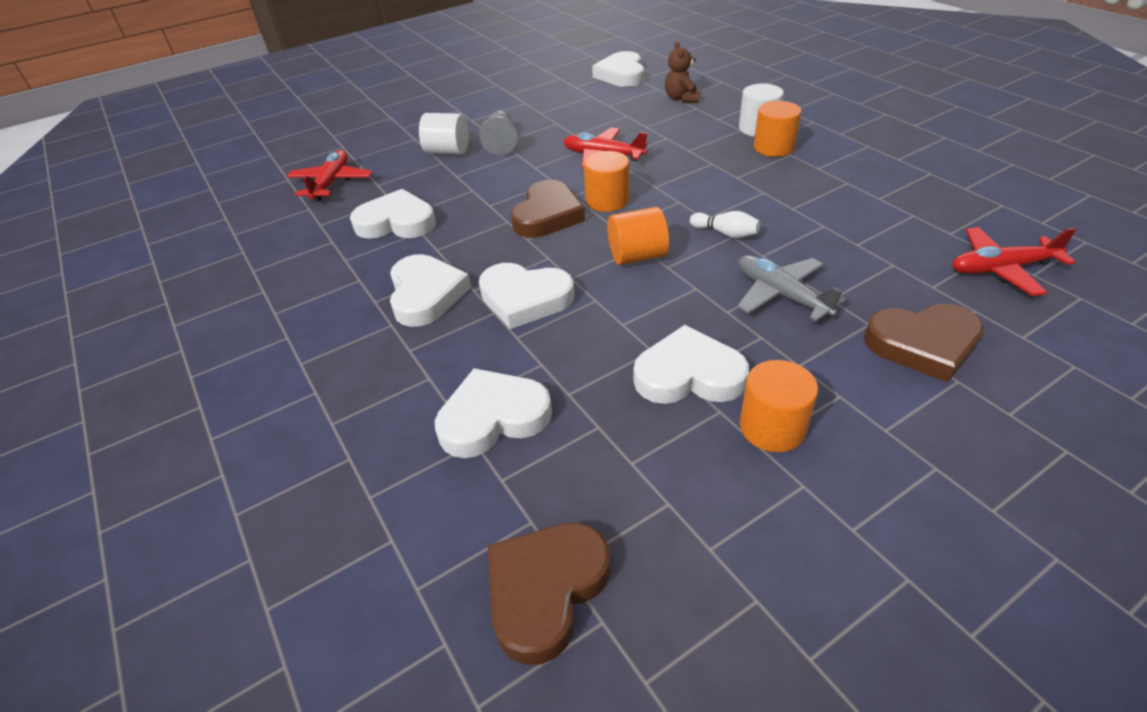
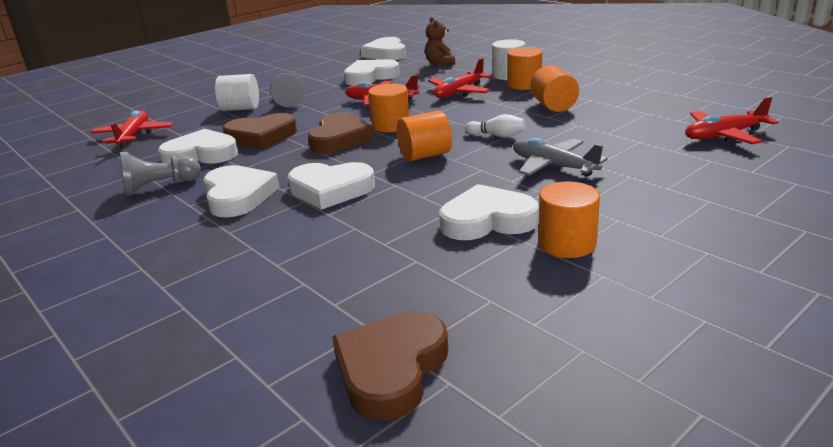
camera: 10 degrees left, 15 degrees down
white heart [435,368,552,458] -> white heart moved to [344,59,400,86]
brown heart [864,303,984,382] -> brown heart moved to [222,113,297,149]
none -> grey pawn [120,152,201,196]
none -> red plane [428,58,493,98]
none -> orange cylinder [530,65,579,112]

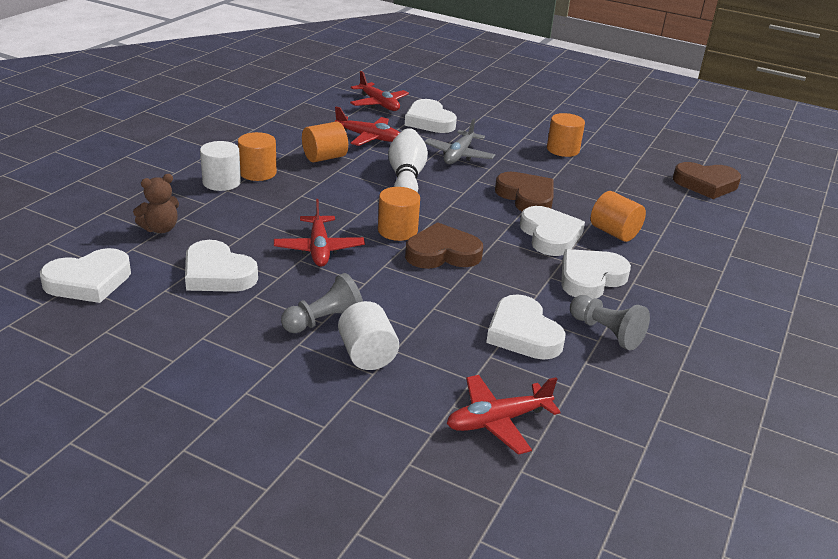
camera: 115 degrees left, 5 degrees up
brown heart [222,113,297,149] -> brown heart moved to [495,172,554,211]
orange cylinder [396,110,452,161] -> orange cylinder moved to [591,191,646,242]
red plane [428,58,493,98] -> red plane moved to [335,107,400,146]
white heart [439,184,539,240] -> white heart moved to [405,99,457,133]
white bowling pin [465,114,525,137] -> white bowling pin [388,128,428,192], size x1.96

